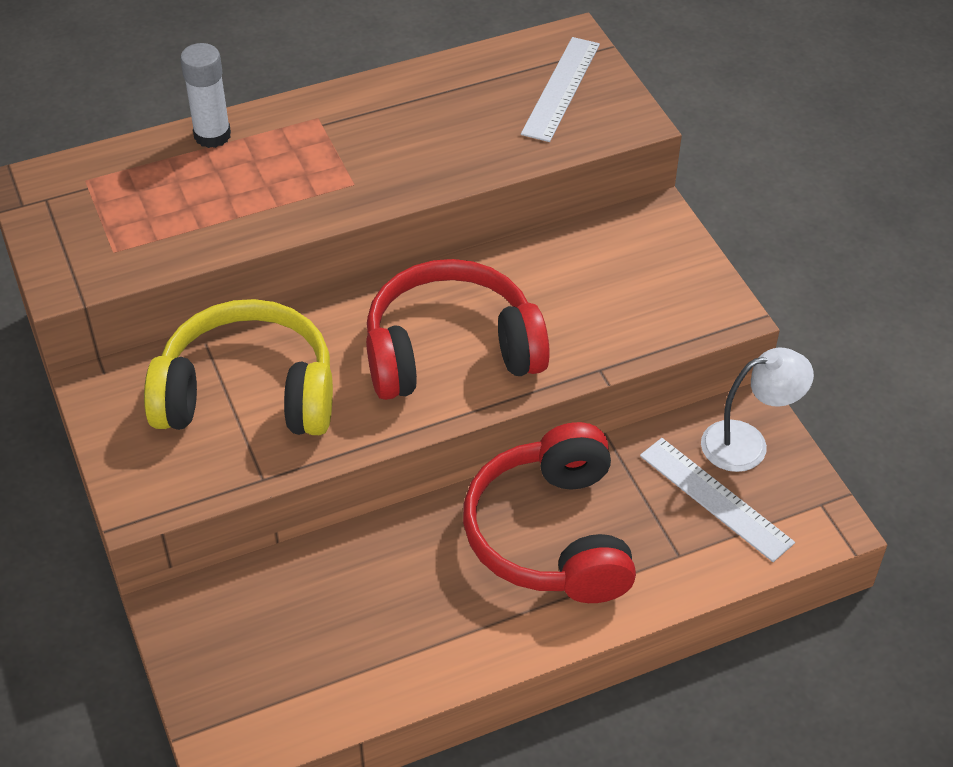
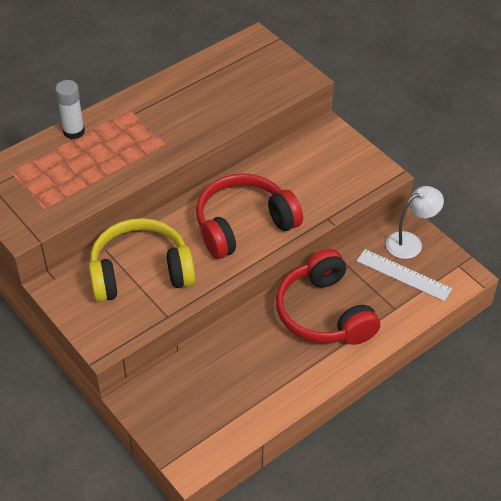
camera: 15 degrees left, 0 degrees up
white ruler [521,37,600,142] -> none

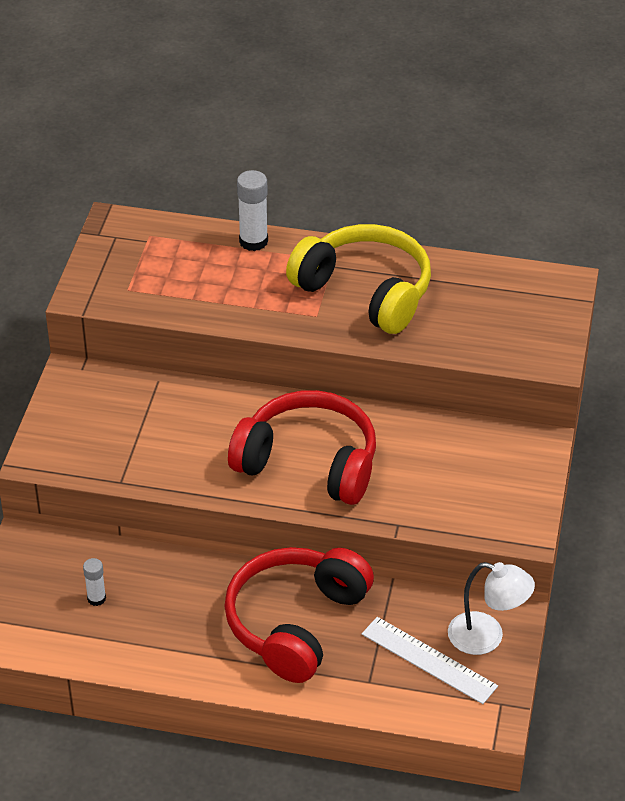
camera: 50 degrees right, 5 degrees down
yellow headphones [89,218,196,302] -> yellow headphones moved to [286,224,431,334]
white ruler [357,249,452,301] -> white ruler turned 45 degrees counterclockwise [362,617,498,704]
none -> white glue stick [83,558,106,606]

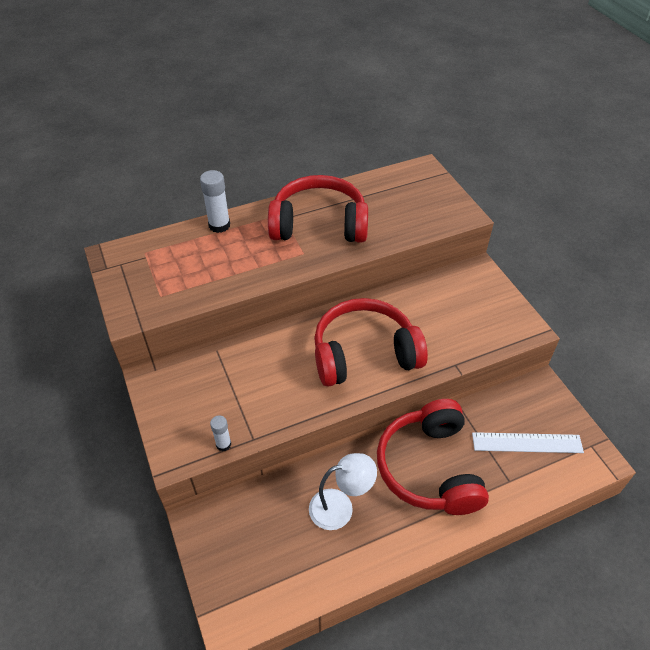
camera: 35 degrees left, 5 degrees up
white glue stick [83,558,106,606] -> white glue stick moved to [210,415,231,451]
yellow headphones [286,224,431,334] -> red headphones [268,175,368,243]
white lamp [448,562,535,655] -> white lamp moved to [309,453,377,530]

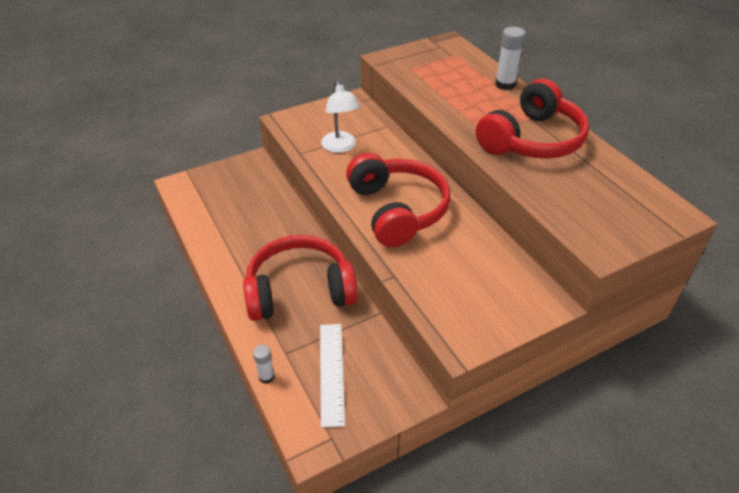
camera: 85 degrees right, 5 degrees down
white glue stick [210,415,231,451] -> white glue stick moved to [253,345,275,384]
red headphones [268,175,368,243] -> red headphones turned 45 degrees clockwise [476,79,589,159]
white lamp [309,453,377,530] -> white lamp moved to [321,81,360,153]

